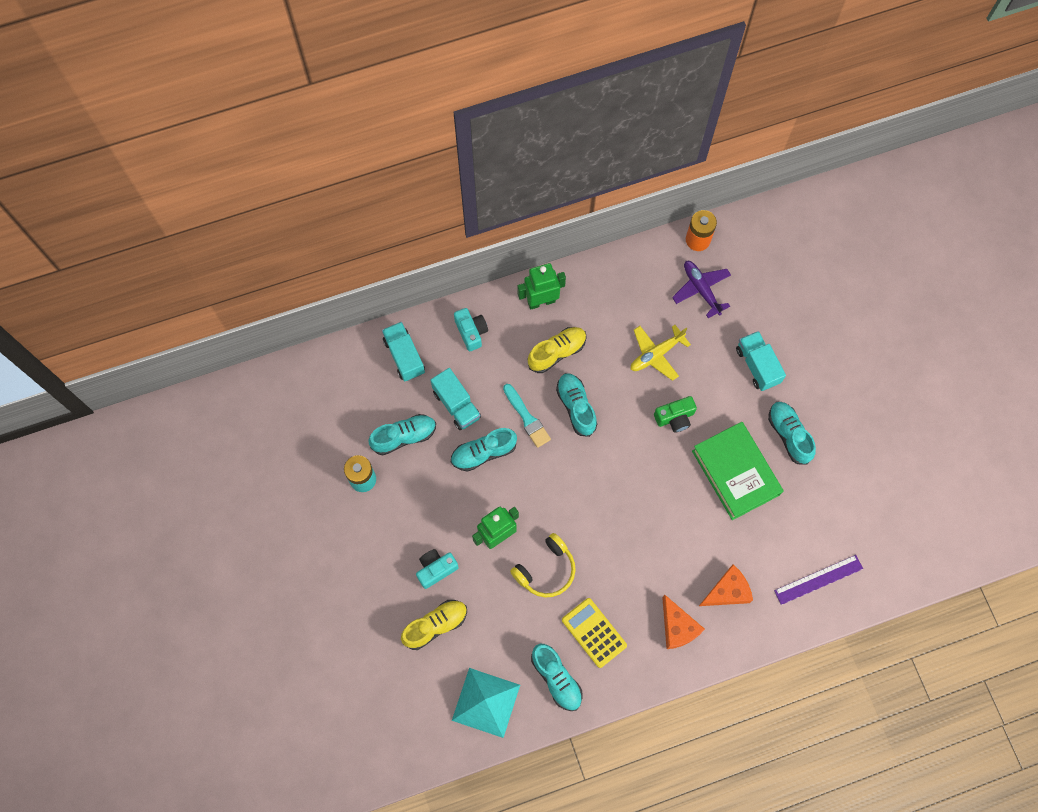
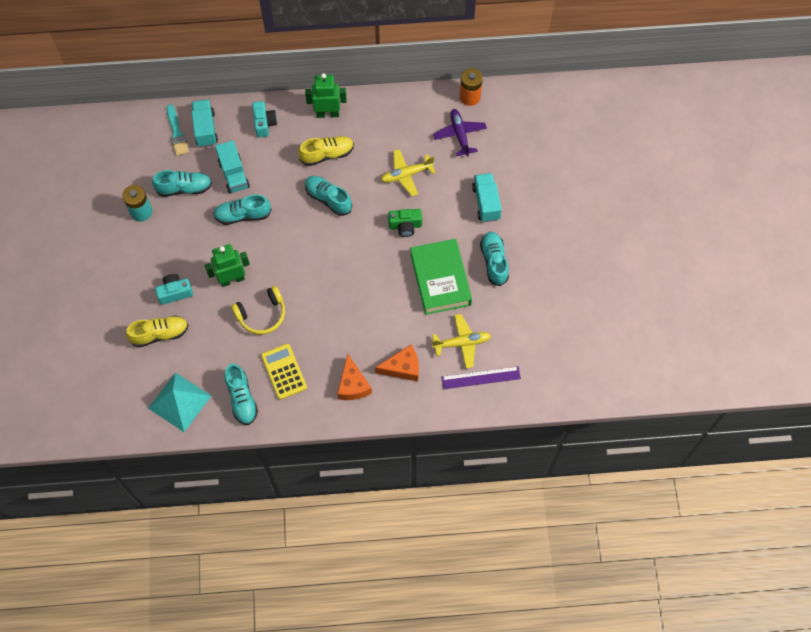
camera: 15 degrees right, 5 degrees down
turquoise brush [503,384,551,448] -> turquoise brush moved to [167,104,189,156]
turquoise shoe [556,373,597,437] -> turquoise shoe turned 45 degrees counterclockwise [305,176,352,216]
none -> yellow plane [432,314,491,369]

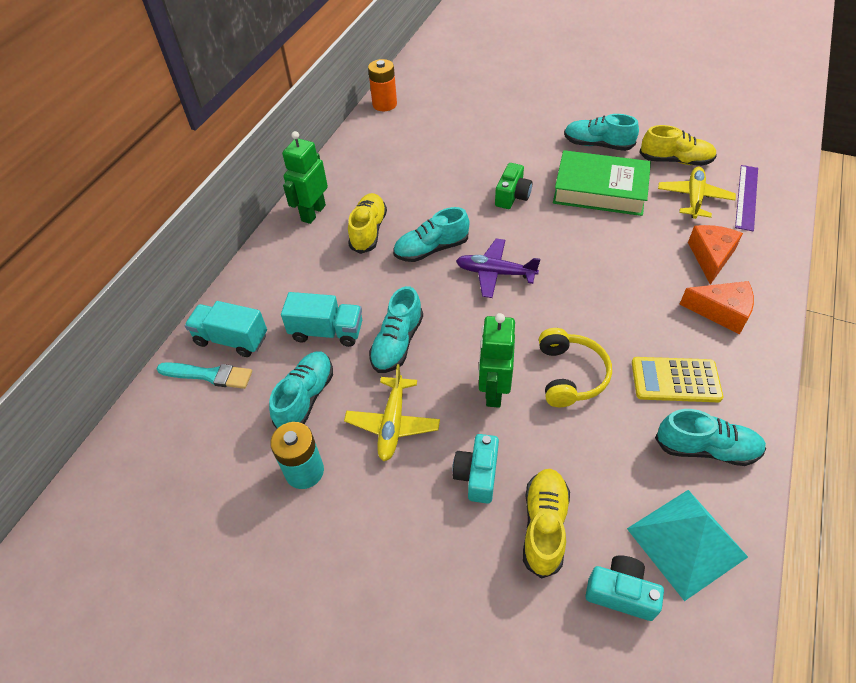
camera: 60 degrees left, 15 degrees down
turquoise camera [252,101,277,137] -> turquoise camera moved to [585,555,664,621]
yellow plane [381,149,436,196] -> yellow plane moved to [344,364,440,461]
purple plane [433,109,487,157] -> purple plane moved to [456,238,540,298]
turquoise truck [472,173,502,222] -> none
none -> yellow shoe [639,125,717,166]

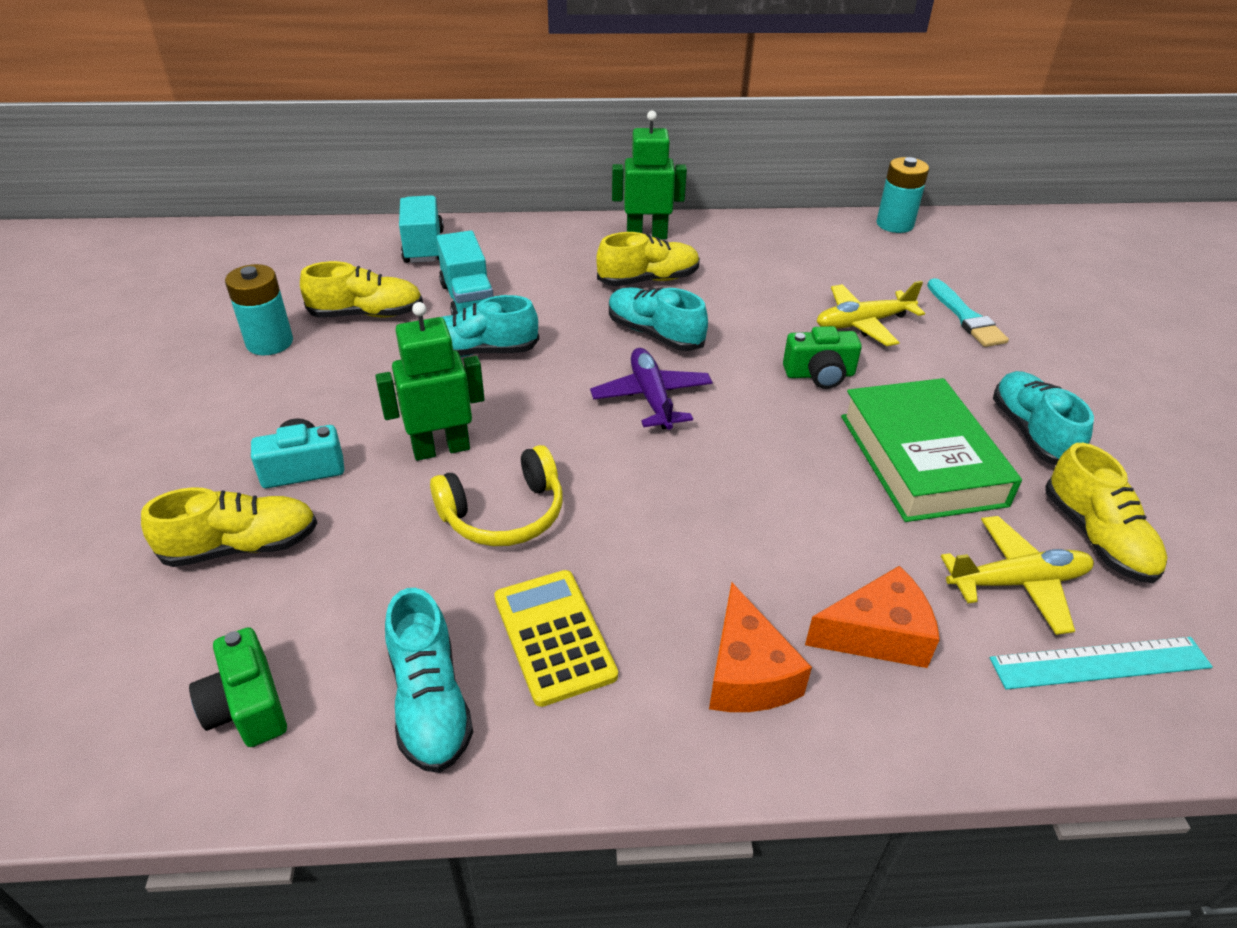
camera: 60 degrees right, 10 degrees down
turquoise brush [156,362,252,389] -> turquoise brush moved to [927,278,1009,347]
turquoise shoe [269,351,333,428] -> yellow shoe [300,261,423,318]
yellow plane [344,364,440,461] -> yellow plane moved to [816,281,925,346]
orange battery [368,59,397,111] -> turquoise battery [876,157,929,233]
turquoise camera [585,555,664,621] -> none
turquoise pyramid [627,490,748,601] -> green camera [189,627,287,747]
purple ruler [735,165,758,231] -> turquoise ruler [990,637,1213,690]

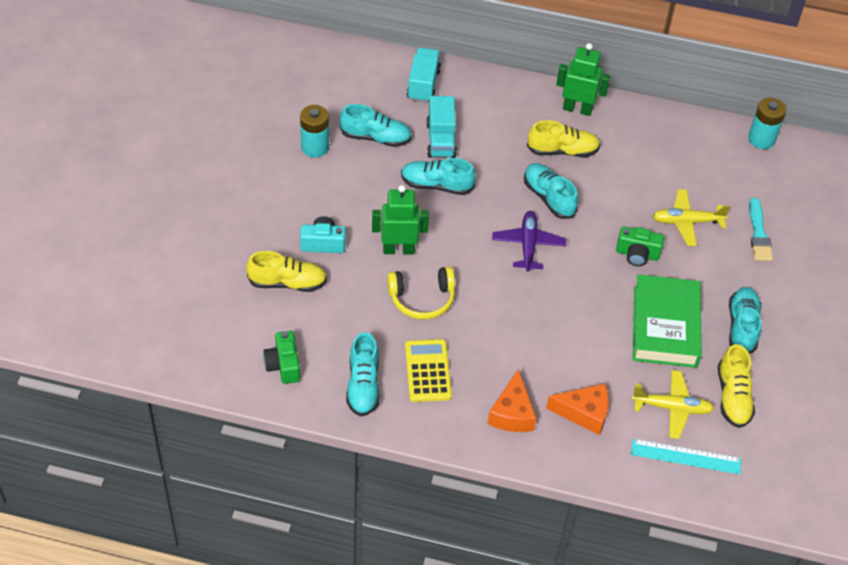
camera: 15 degrees right, 10 degrees up
yellow shoe [300,261,423,318] -> turquoise shoe [340,104,412,147]

